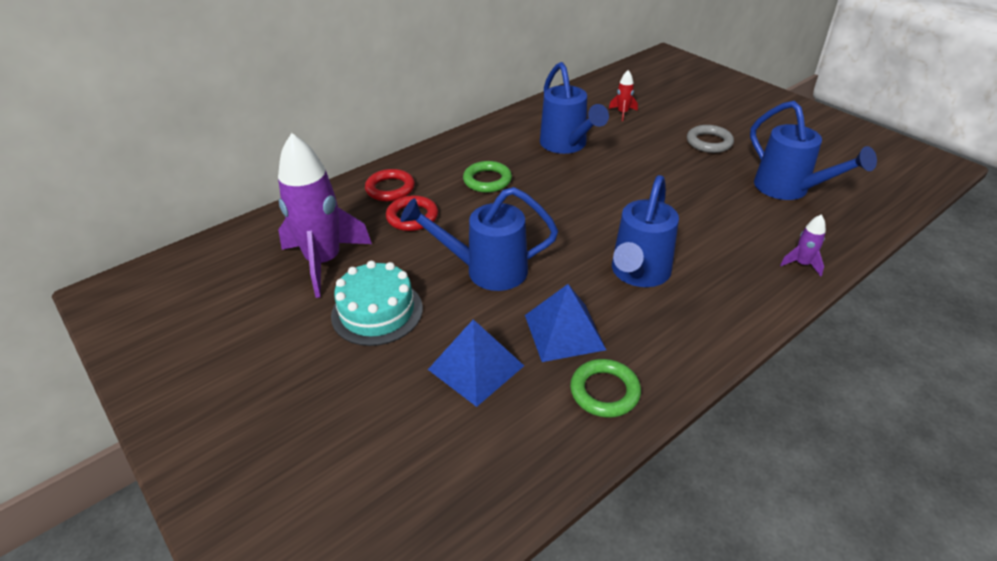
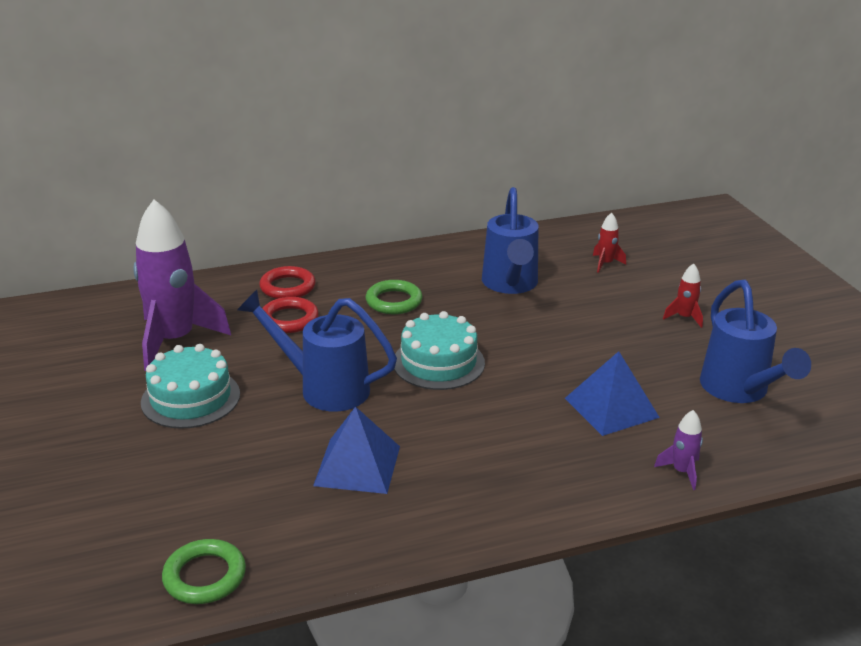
camera: 20 degrees right, 10 degrees down
blue pyramid [428,319,524,407] -> blue pyramid moved to [565,351,660,436]
green ring [570,359,641,418] -> green ring moved to [162,539,246,604]
blue watering can [612,175,679,287] -> none
grey ring [687,125,734,153] -> red rocket [663,263,703,328]
none -> turquoise cake [394,311,485,390]

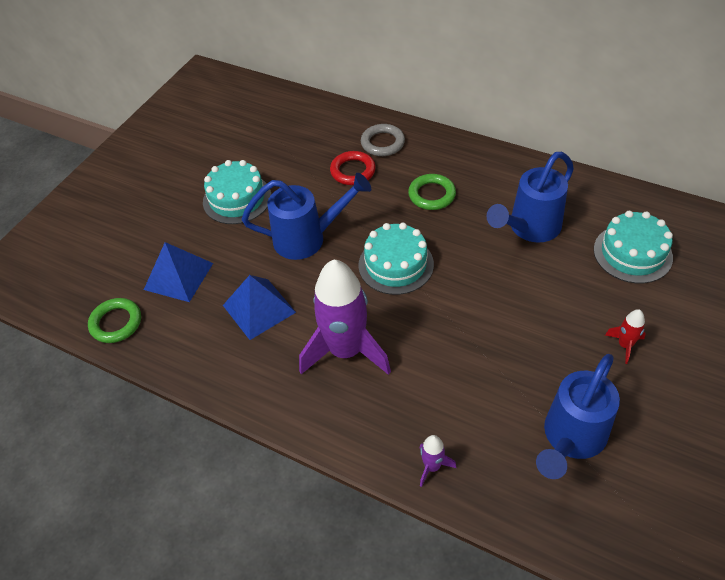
camera: 50 degrees right, 20 degrees up
purple rocket [133,199,231,371] -> purple rocket moved to [299,260,391,375]
blue watering can [237,290,397,412] -> blue watering can turned 105 degrees clockwise [242,173,371,260]
red ring [259,266,316,299] -> grey ring [361,124,405,156]
blue pyramid [565,351,660,436] -> blue pyramid moved to [144,242,213,302]
red rocket [593,212,626,273] -> turquoise cake [594,211,673,283]

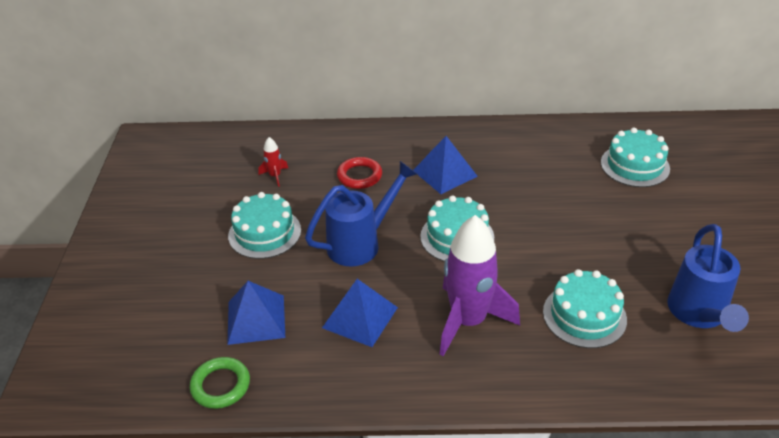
camera: 30 degrees left, 10 degrees down
grey ring [361,124,405,156] -> none
green ring [408,174,456,210] -> blue pyramid [413,136,478,194]
purple rocket [420,435,456,487] -> none
blue watering can [487,152,574,242] -> none
red rocket [605,309,646,364] -> red rocket moved to [258,137,288,187]
none -> turquoise cake [543,269,627,348]

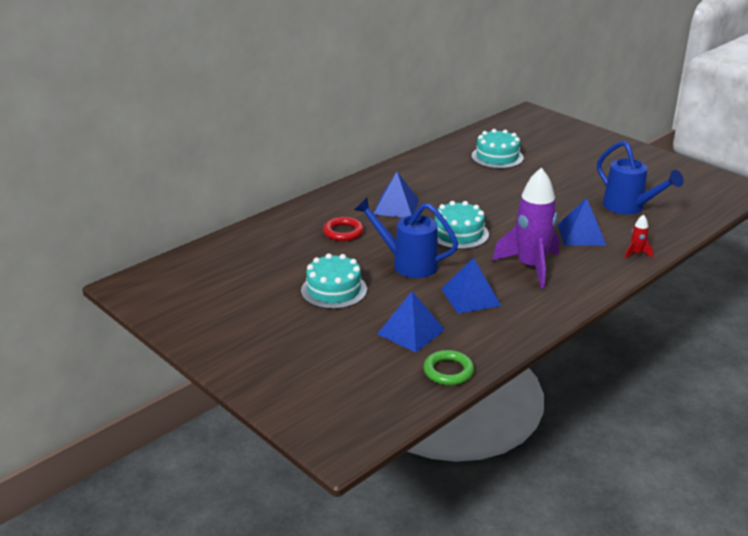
camera: 45 degrees left, 10 degrees down
red rocket [258,137,288,187] -> red rocket moved to [625,214,653,259]
blue watering can [305,161,417,267] -> blue watering can turned 75 degrees counterclockwise [354,198,458,278]
turquoise cake [543,269,627,348] -> blue pyramid [558,198,606,245]

